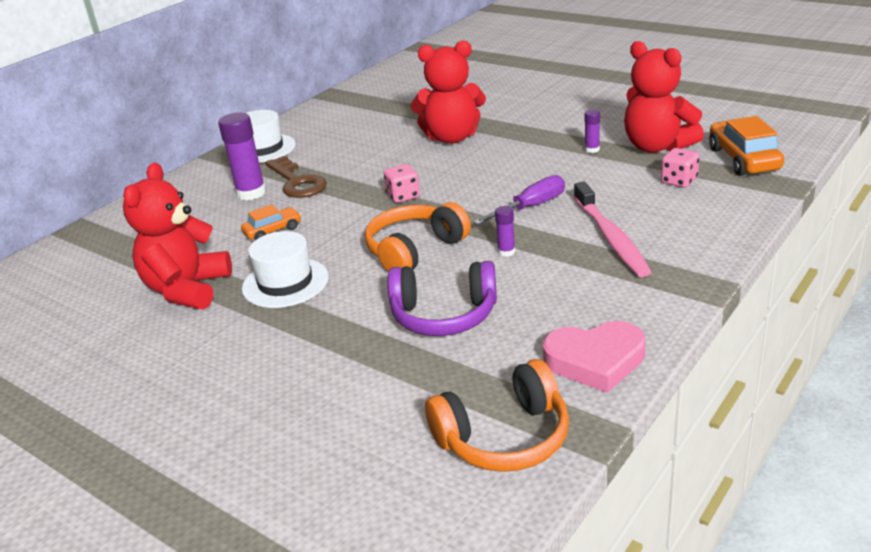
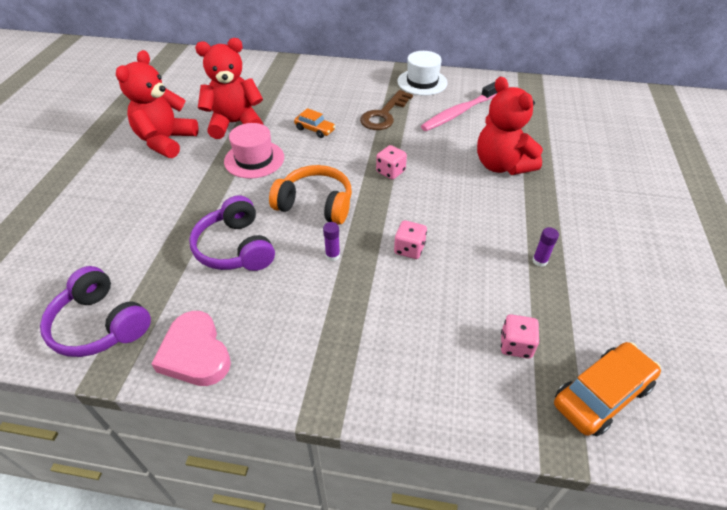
camera: 60 degrees right, 15 degrees up
purple glue stick [218,113,266,200] -> none
white hat [242,231,329,308] -> pink hat [224,123,284,179]
orange headphones [425,359,569,472] -> purple headphones [40,266,151,357]
purple screwdriver [473,175,565,225] -> pink dice [394,220,427,259]
pink toothbrush [574,181,651,277] -> pink toothbrush moved to [421,82,498,131]
red teddy bear [624,41,704,153] -> red teddy bear moved to [116,50,199,158]

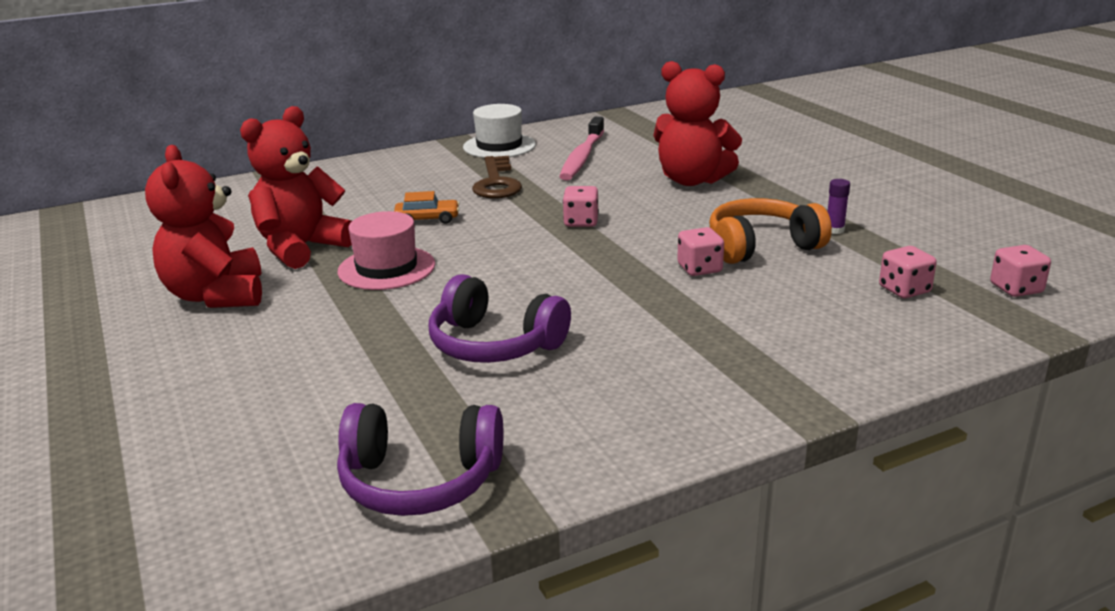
camera: 35 degrees left, 20 degrees down
pink heart [151,311,231,386] -> none
orange headphones [269,165,352,225] -> orange headphones moved to [709,198,832,264]
purple glue stick [323,222,340,261] -> none
orange car [554,342,661,437] -> pink dice [990,245,1051,297]

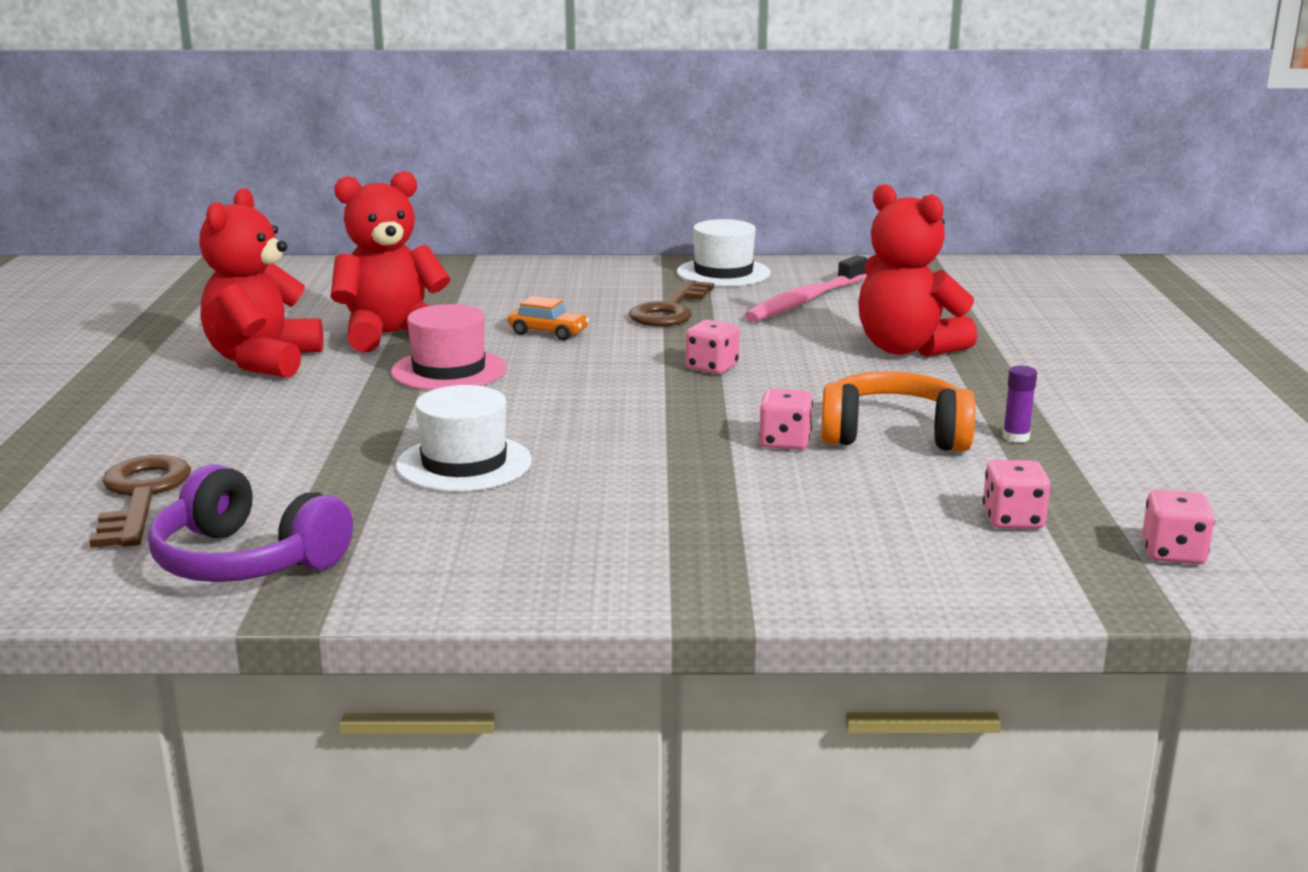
camera: 25 degrees right, 5 degrees down
purple headphones [429,274,571,363] -> white hat [396,385,532,492]
none -> brown key [89,455,191,548]

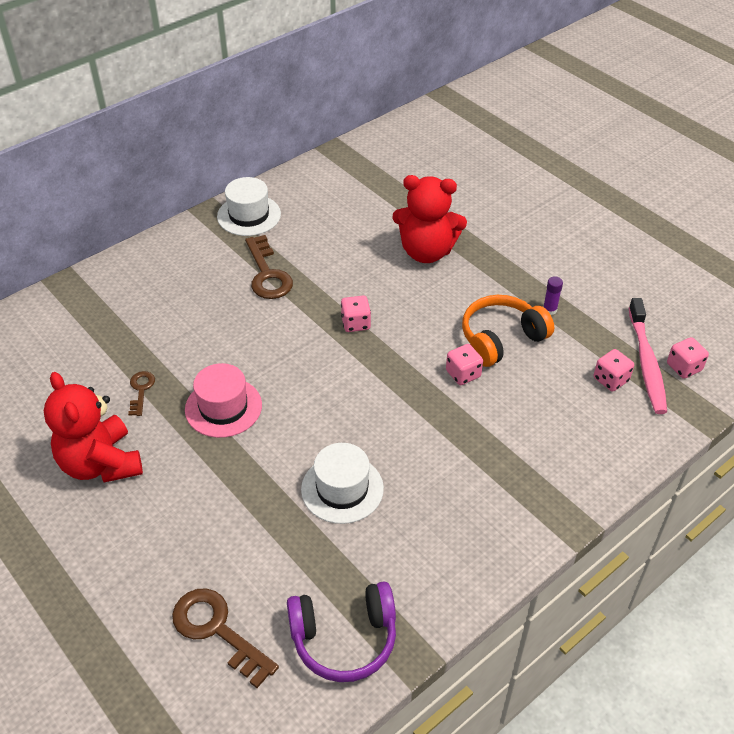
camera: 40 degrees left, 25 degrees up
red teddy bear [331,171,451,353] -> brown key [128,371,155,416]
orange car [508,296,590,341] -> none
pink toothbrush [745,255,868,322] -> pink toothbrush moved to [629,298,667,414]

